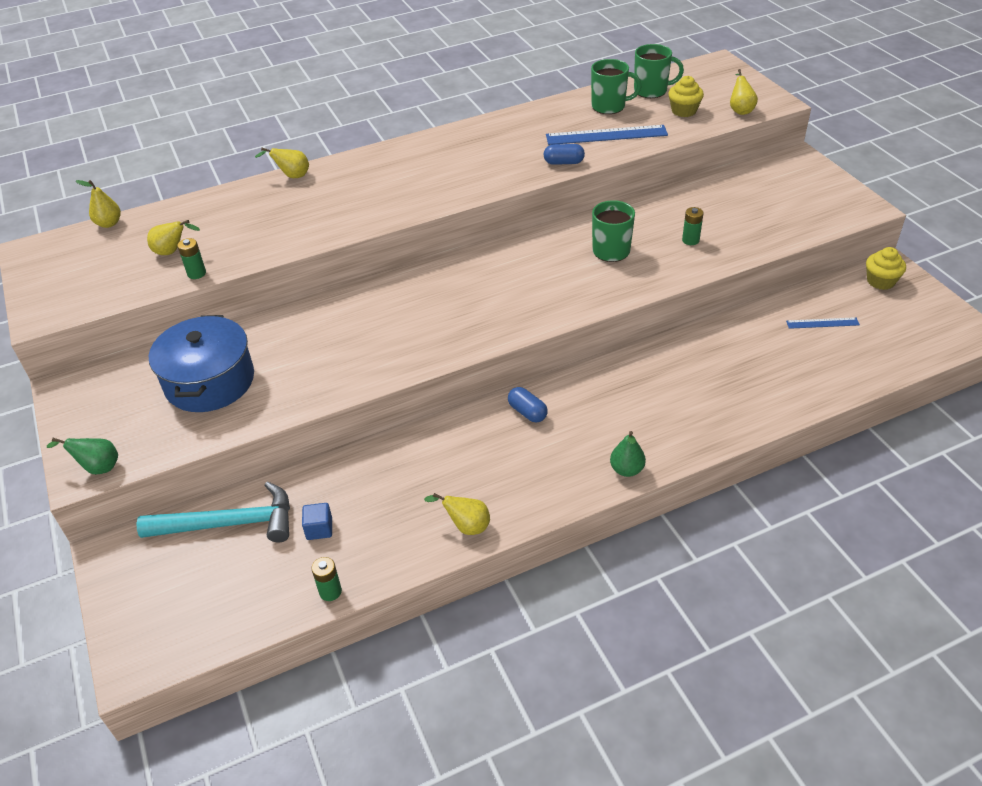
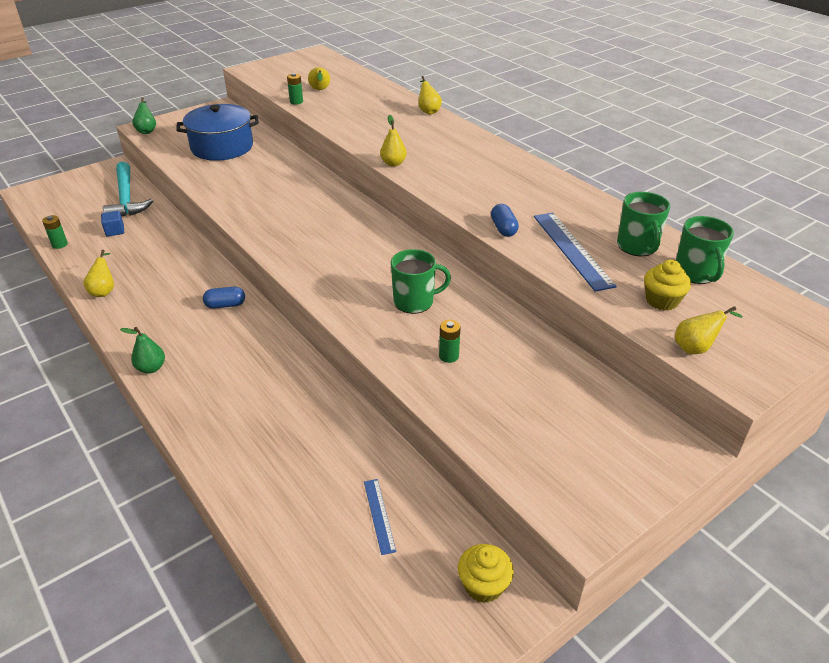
camera: 75 degrees right, 5 degrees down
yellow pear [76,180,121,228] -> yellow pear moved to [380,115,407,166]
blue capsule [508,387,548,423] -> blue capsule turned 45 degrees clockwise [203,287,245,309]

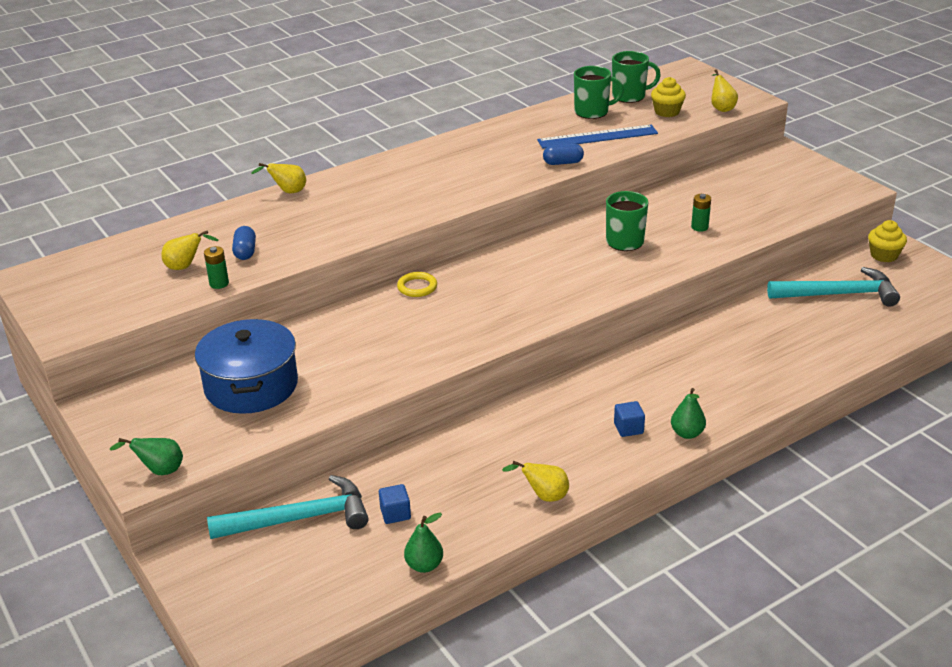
camera: 85 degrees left, 5 degrees down
green battery [42,215,68,249] -> green pear [404,513,443,573]
blue capsule [203,287,245,309] -> blue capsule moved to [232,226,256,260]
blue ruler [364,479,396,555] -> turquoise hammer [767,267,900,307]
yellow pear [380,115,407,166] -> none
none -> yellow ring [397,272,437,297]
none -> blue cube [614,401,645,437]

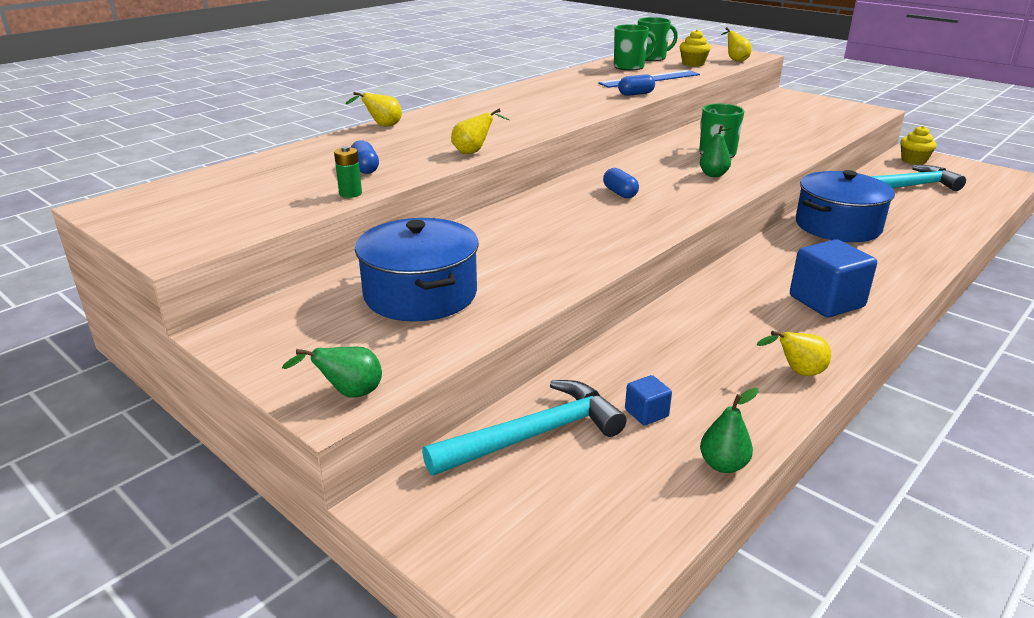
camera: 15 degrees left, 5 degrees down
yellow pear [161,231,219,270] -> yellow pear moved to [451,109,510,154]
yellow ring [397,272,437,297] -> none
blue cube [614,401,645,437] -> blue cube [790,239,877,317], size x2.06
green pear [671,388,706,439] -> green pear moved to [700,124,731,177]
green battery [691,194,711,232] -> none
none -> blue capsule [603,168,639,198]
none -> blue pot [796,170,895,242]

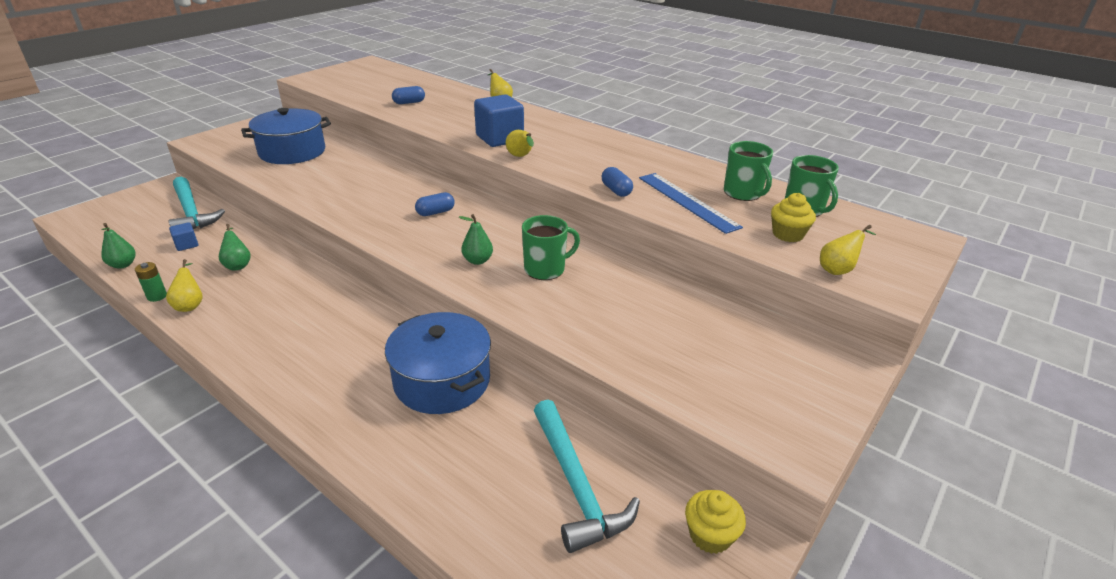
camera: 85 degrees right, 5 degrees up
green pear [282,347,382,397] -> green pear moved to [219,224,251,270]
green battery [334,146,362,198] -> green battery moved to [135,262,167,302]
yellow pear [451,109,510,154] -> yellow pear moved to [506,130,534,157]
blue cube [790,239,877,317] -> blue cube moved to [474,95,524,147]

